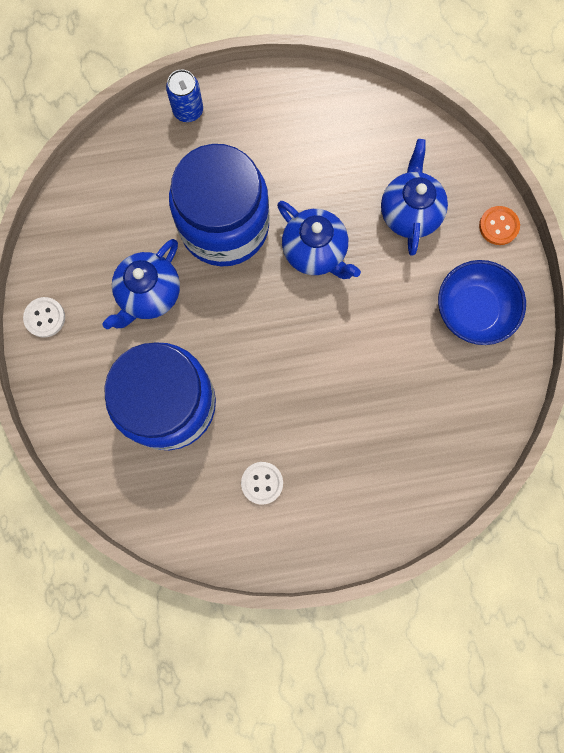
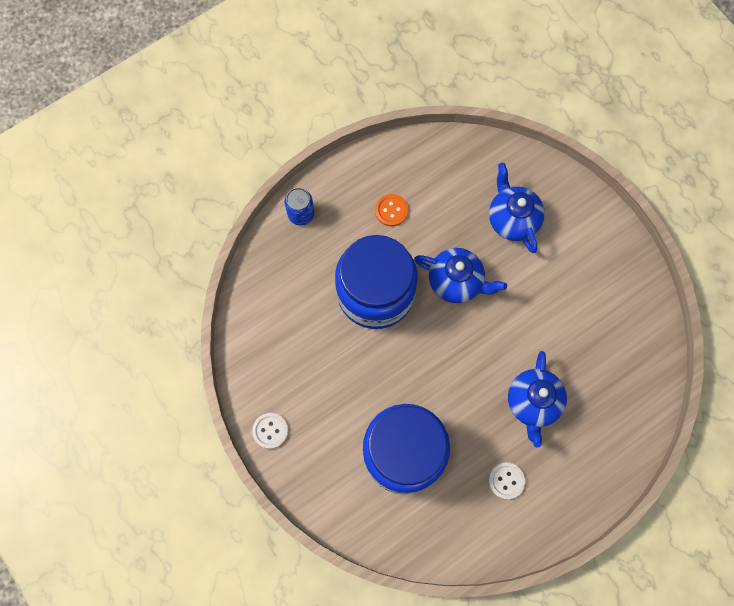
camera: 25 degrees left, 5 degrees down
blue teapot [102,239,180,329] -> blue teapot moved to [508,351,567,448]
blue bowl [438,260,526,345] -> none
orange button [479,206,520,245] -> orange button moved to [375,194,408,227]

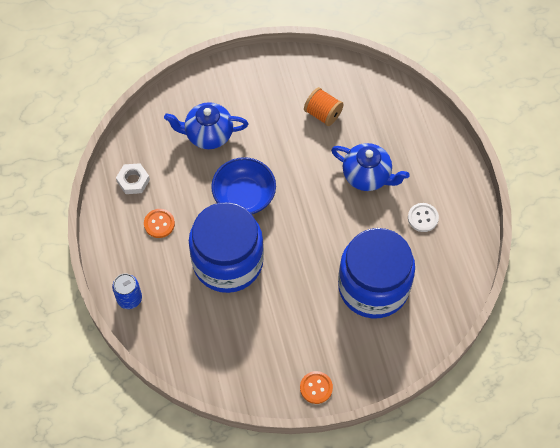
camera: 70 degrees left, 10 degrees down
white button [252,413,288,449] -> orange button [300,371,333,404]
blue teapot [414,248,507,303] -> blue bowl [211,157,276,214]
none -> white nut [116,163,150,194]
none -> orange spool [304,87,344,126]

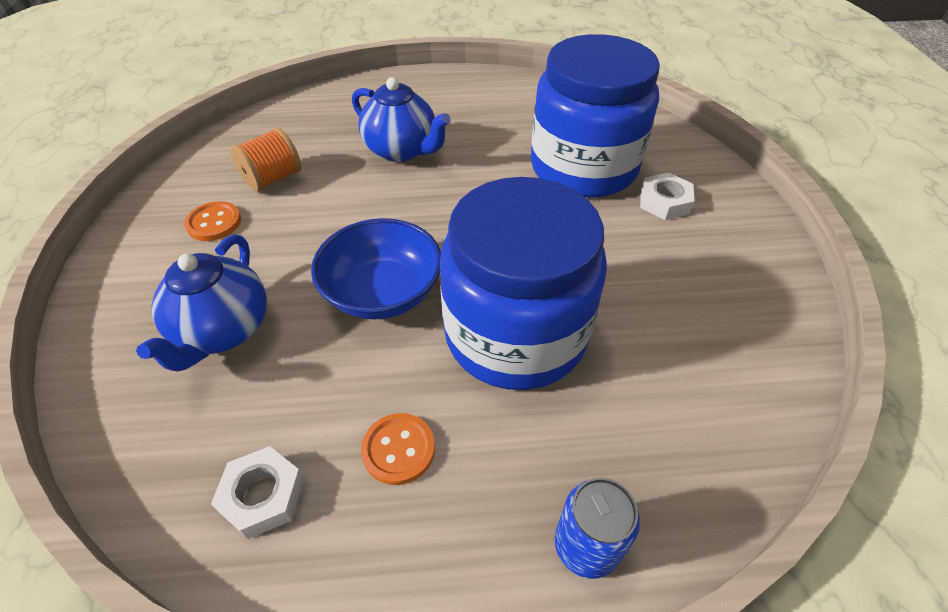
camera: 80 degrees left, 15 degrees down
orange button [300,371,333,404] -> orange button moved to [184,201,241,241]
blue teapot [331,143,410,191] -> blue teapot turned 90 degrees clockwise [352,77,451,162]
white button [408,203,439,232] -> none
none -> white nut [640,172,695,220]

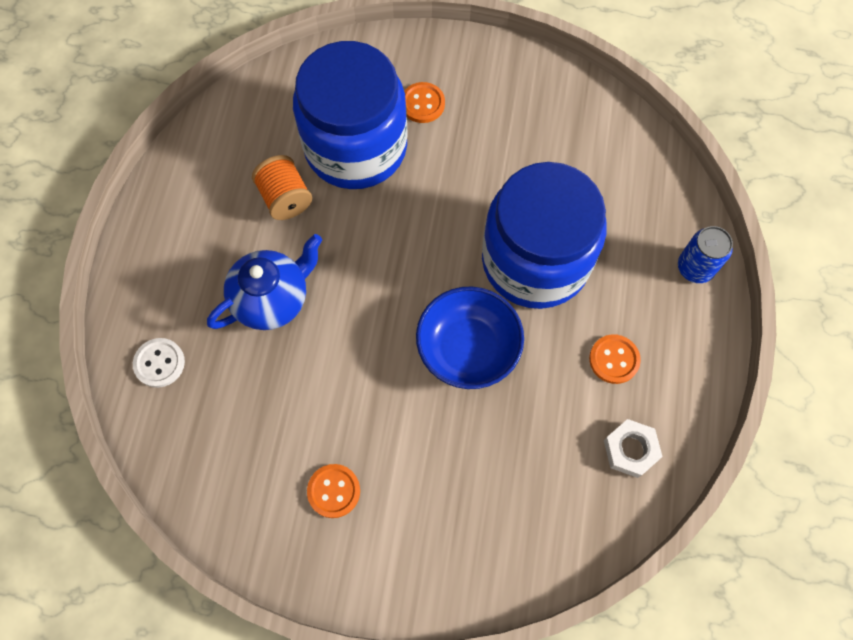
camera: 75 degrees left, 20 degrees up
blue teapot [136,235,267,371] -> none
orange spool [231,127,301,191] -> orange spool moved to [252,155,312,220]
white nut [640,172,695,220] -> orange button [404,82,445,123]
none -> white button [133,338,185,388]

